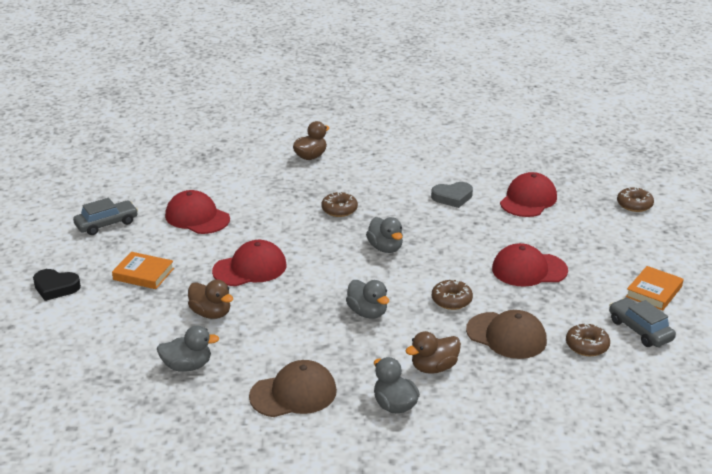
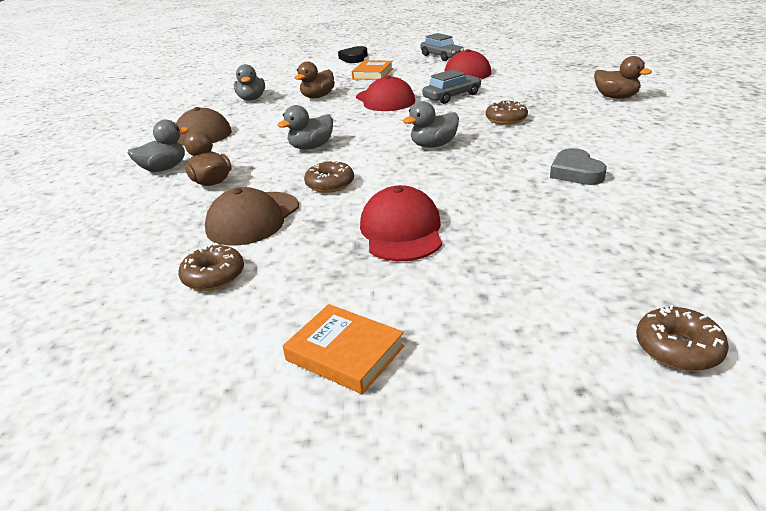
camera: 90 degrees right, 0 degrees up
red cap [500,172,557,217] -> none
grey car [609,298,676,347] -> grey car moved to [422,69,482,104]

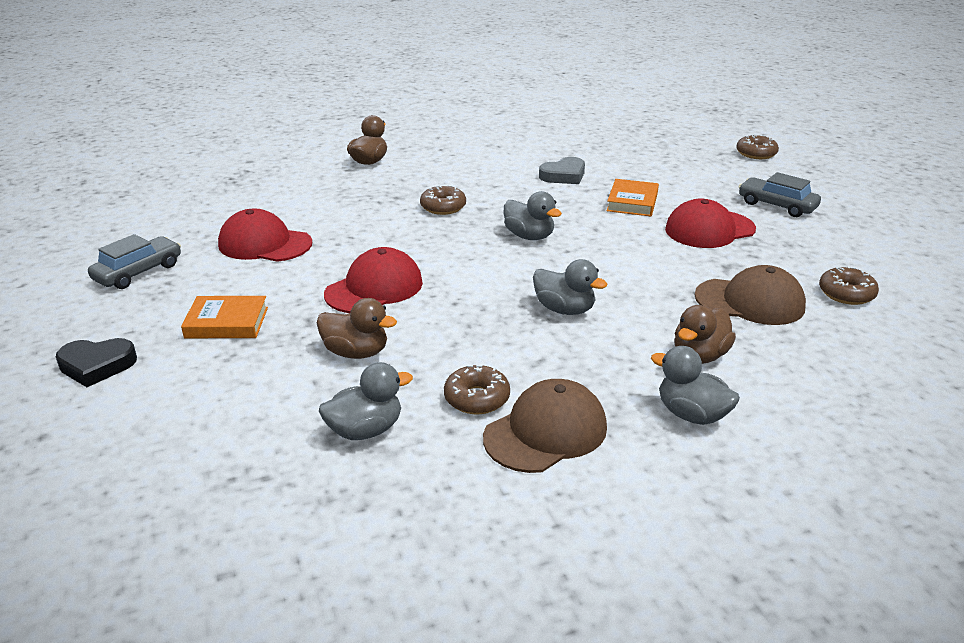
camera: 110 degrees left, 0 degrees up
orange book [283,304,405,394] -> orange book moved to [606,179,659,216]
brown donut [304,160,354,193] -> brown donut moved to [444,365,510,414]
grey car [422,69,482,104] -> grey car moved to [738,172,821,217]

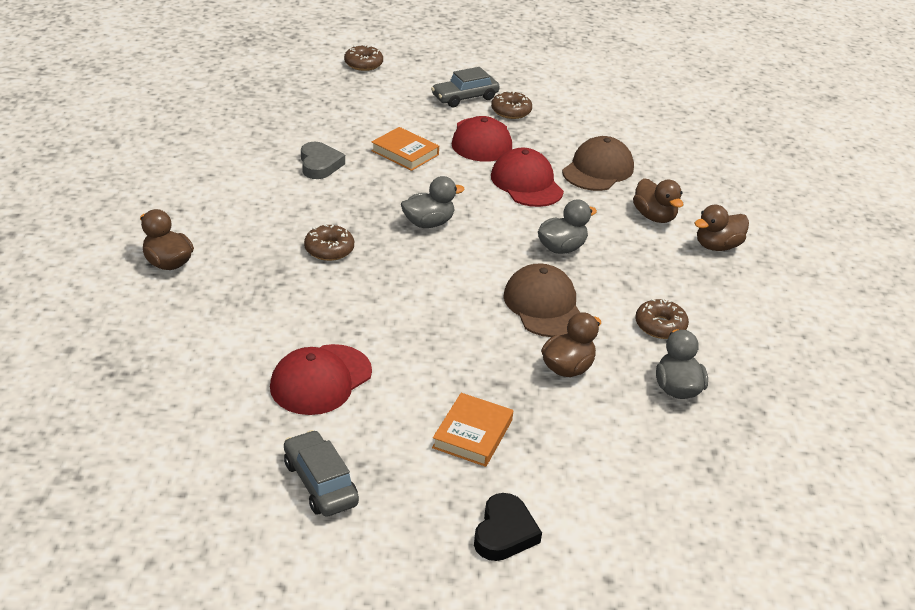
camera: 70 degrees left, 5 degrees up
red cap [324,247,423,313] -> red cap moved to [491,147,564,207]
brown cap [483,379,607,473] -> brown cap moved to [504,264,580,337]
grey duck [651,346,740,425] -> brown duck [694,205,749,251]
brown donut [819,266,879,305] -> brown donut moved to [491,91,532,119]

